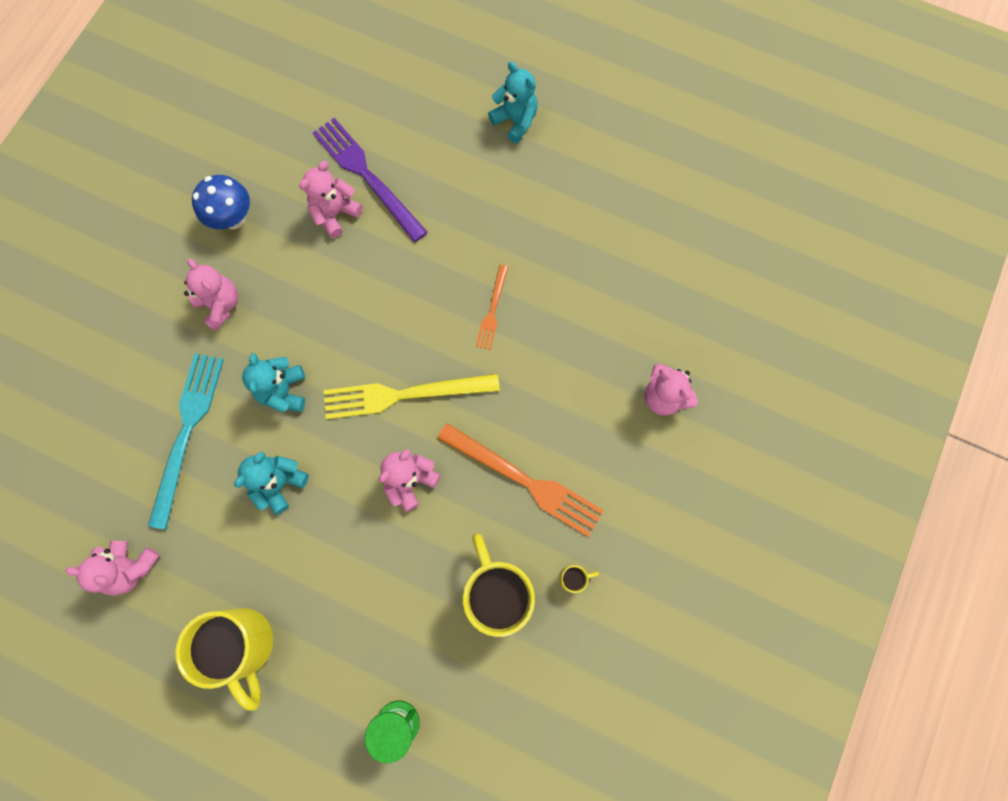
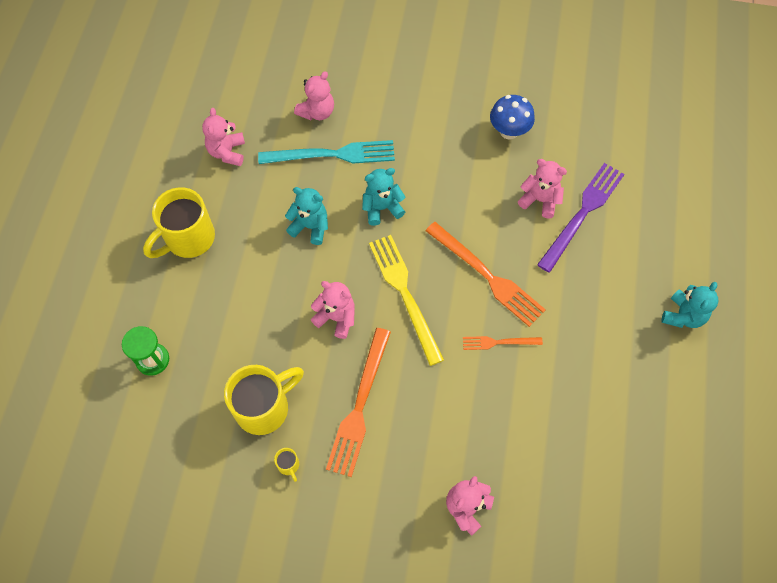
camera: 75 degrees right, 10 degrees down
pink teddy bear [184,259,238,331] -> pink teddy bear moved to [294,71,334,120]
none -> orange fork [426,222,546,327]

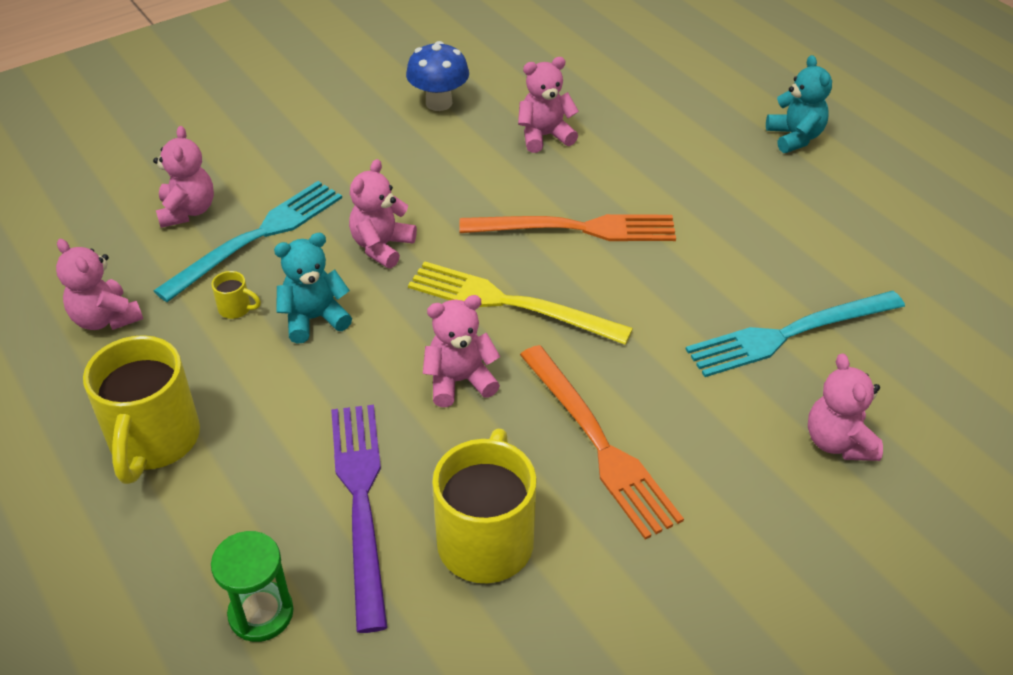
camera: 45 degrees left, 20 degrees down
yellow mug [274,448,299,482] -> yellow mug moved to [212,271,261,319]
turquoise teddy bear [362,168,405,226] -> pink teddy bear [349,159,417,268]
orange fork [463,336,543,350] -> none
purple fork [537,163,624,273] -> purple fork moved to [331,405,388,633]
none -> turquoise fork [686,291,905,377]

